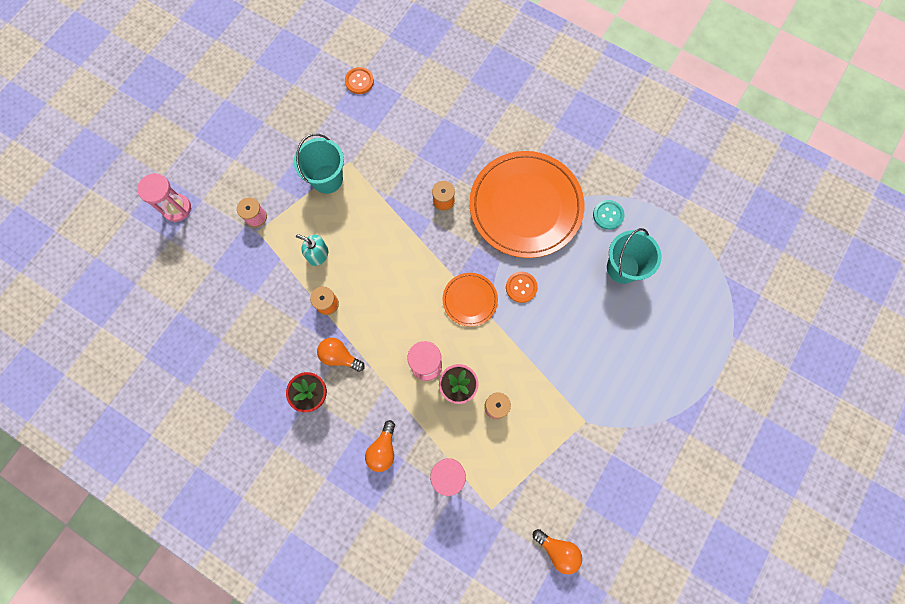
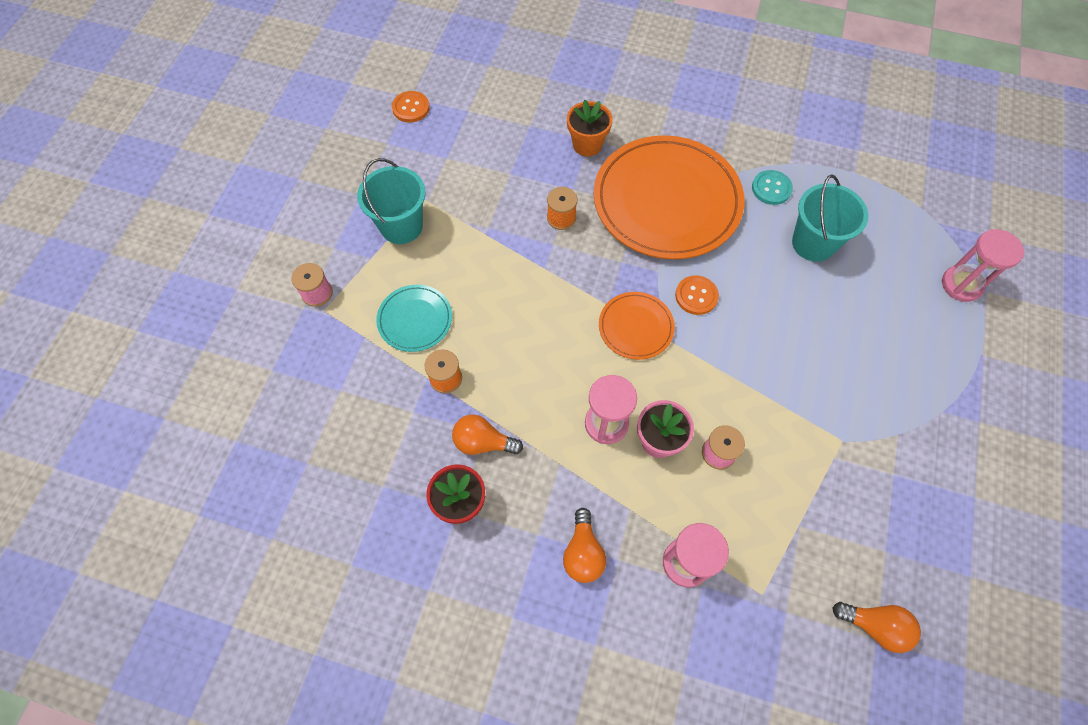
camera: 15 degrees left, 10 degrees down
pink hourglass [137,173,191,222] -> pink hourglass moved to [942,229,1025,302]
turquoise soap dispenser [296,234,328,266] -> turquoise plate [376,285,452,352]
none -> orange flower pot [567,100,613,156]

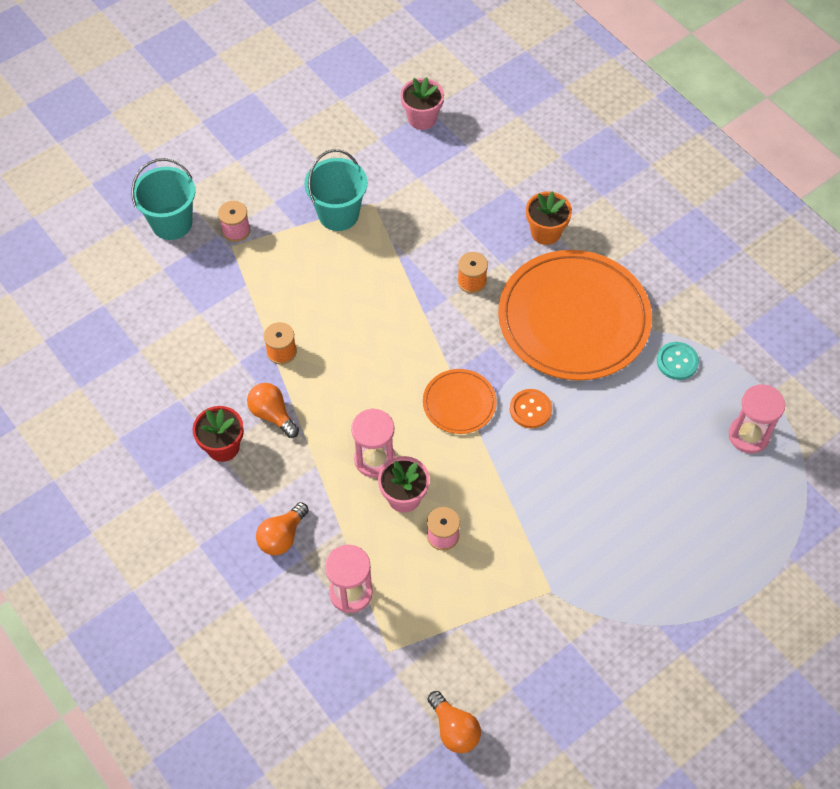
camera: 35 degrees right, 5 degrees down
turquoise plate [376,285,452,352] -> none
orange button [392,91,430,122] -> pink flower pot [400,77,444,130]
turquoise bucket [792,174,869,262] -> turquoise bucket moved to [131,158,195,240]
pink hourglass [942,229,1025,302] -> pink hourglass moved to [729,384,785,453]

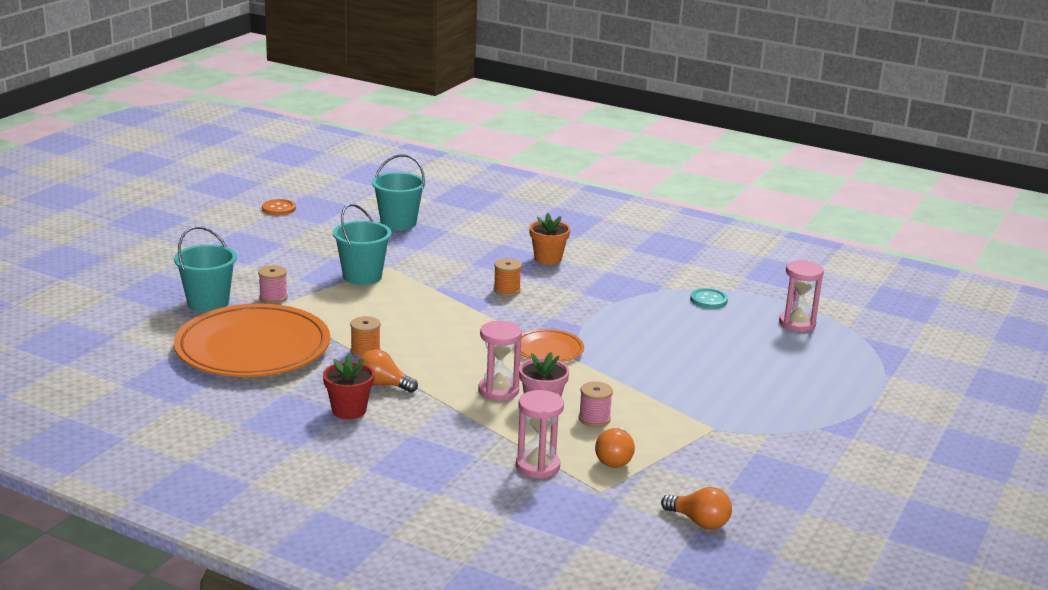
camera: 25 degrees left, 35 degrees down
orange light bulb [256,502,309,556] -> orange light bulb moved to [595,428,635,468]
pink flower pot [400,77,444,130] -> turquoise bucket [372,154,426,230]
orange plate [498,250,652,381] -> orange plate moved to [174,303,330,377]
orange button [510,389,552,428] -> orange button moved to [262,199,296,215]

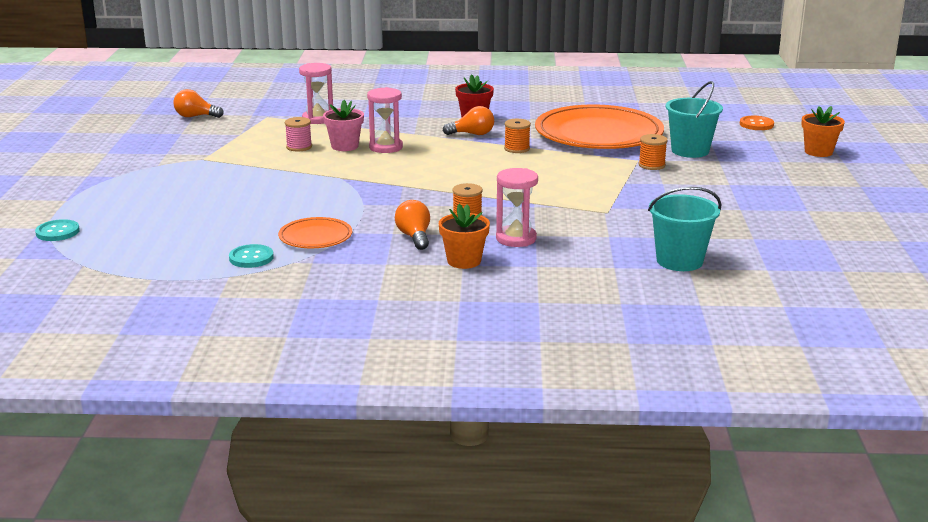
camera: 155 degrees right, 0 degrees up
pink spool [258,265,288,304] -> orange spool [639,134,668,170]
orange button [262,199,296,215] -> orange button moved to [740,116,774,130]
turquoise bucket [333,204,392,285] -> none
orange plate [521,329,584,362] -> orange plate moved to [278,217,352,248]
orange light bulb [595,428,635,468] -> orange light bulb moved to [395,200,430,250]
pink hourglass [779,260,824,332] -> pink hourglass moved to [496,168,538,247]
none -> turquoise button [35,219,80,241]
none -> orange flower pot [802,106,845,157]

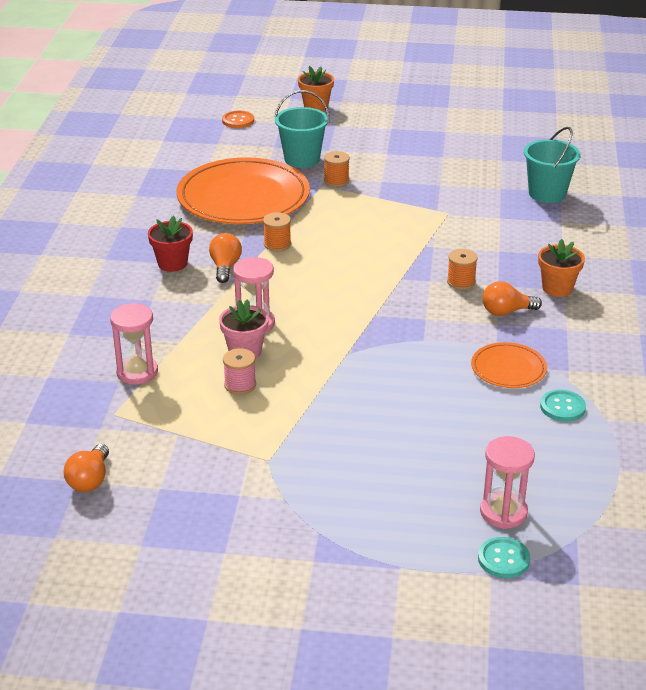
camera: 85 degrees left, 10 degrees up
pink hourglass [496,168,538,247] -> pink hourglass moved to [480,436,535,529]

